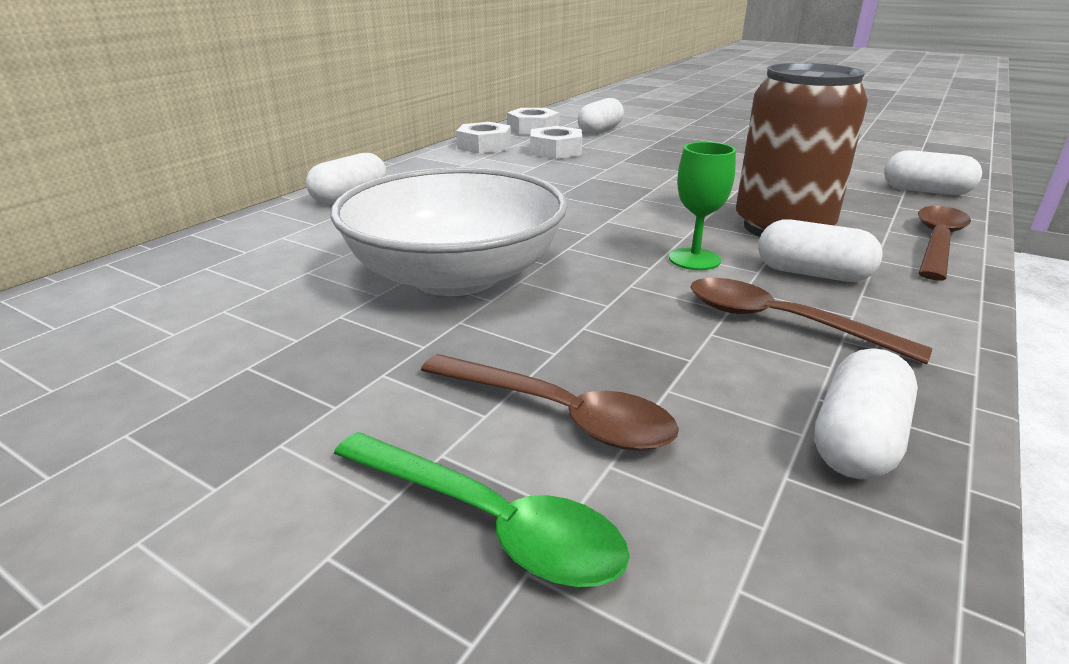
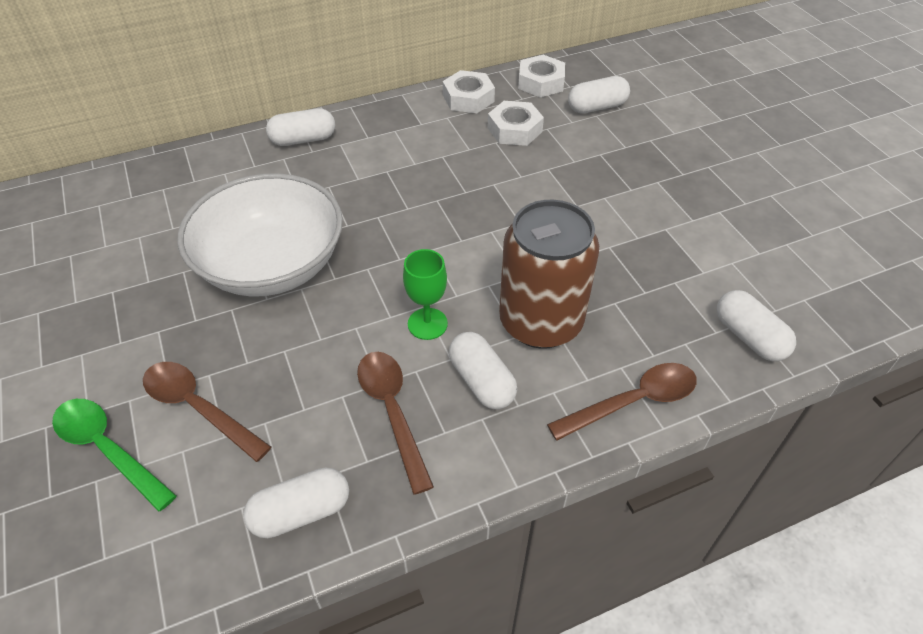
camera: 35 degrees right, 20 degrees up
green spoon [334,432,630,587] -> green spoon turned 150 degrees clockwise [52,399,177,512]
brown spoon [421,354,679,451] -> brown spoon turned 150 degrees clockwise [143,362,271,462]

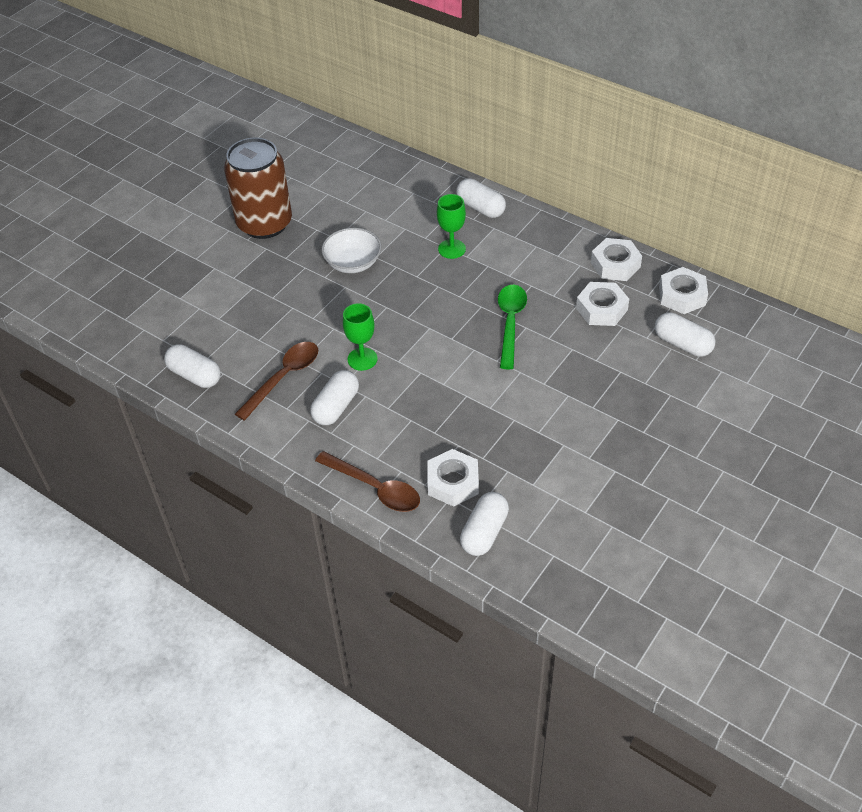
camera: 60 degrees right, 0 degrees up
green spoon [52,399,177,512] -> green spoon moved to [498,285,527,369]
brown spoon [143,362,271,462] -> none
white bowl [177,173,343,297] -> white bowl [322,228,381,273], size x0.52
brown can [499,200,599,349] -> brown can moved to [224,138,292,239]
none -> white nut [427,449,479,507]
none -> green goblet [437,194,466,259]

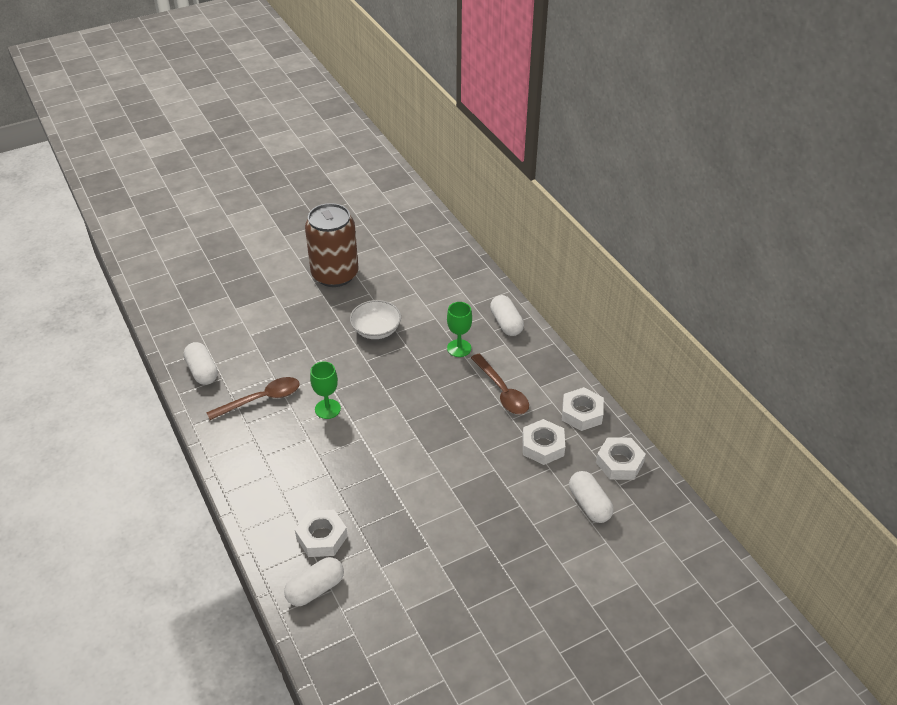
camera: 25 degrees right, 5 degrees down
white capsule [310,370,359,425] -> none
brown spoon [315,451,420,512] -> brown spoon moved to [471,354,529,414]
green spoon [498,285,527,369] -> none

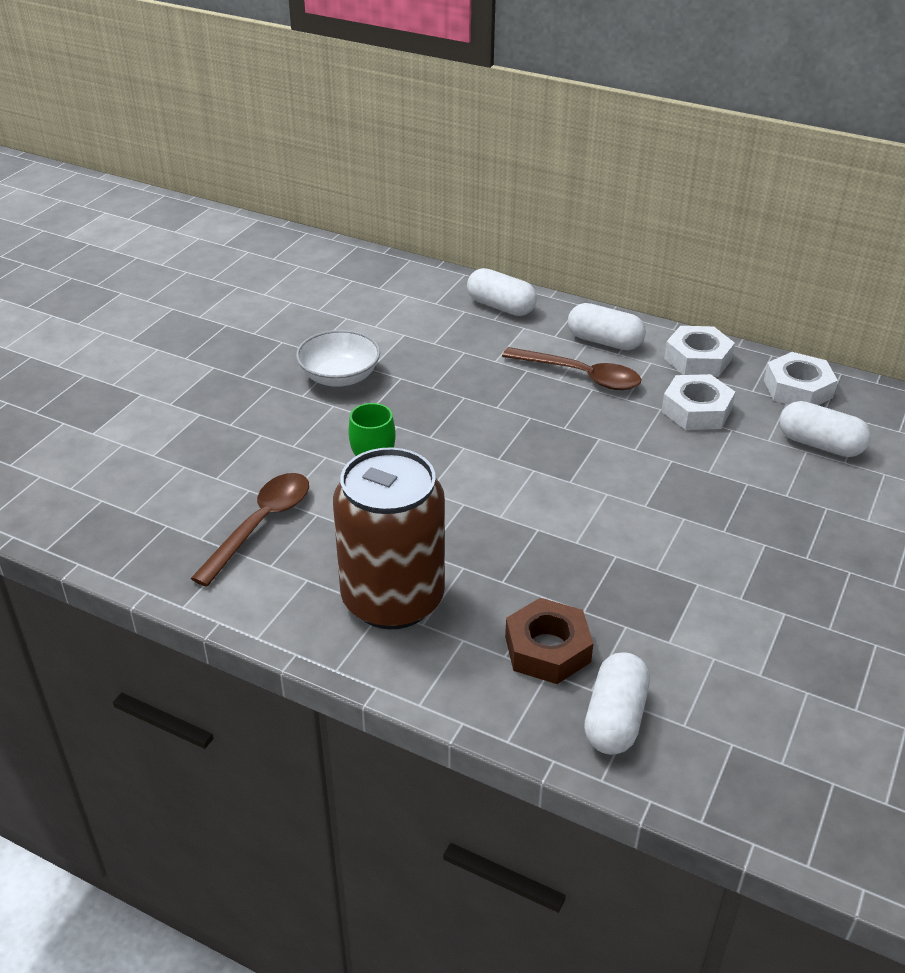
camera: 35 degrees left, 5 degrees down
white capsule [184,342,218,385] -> white capsule moved to [568,303,646,350]
white nut [295,510,348,557] -> brown nut [505,598,594,684]
brown can [305,203,359,287] -> brown can moved to [333,447,445,630]
green goblet [447,302,472,357] -> none

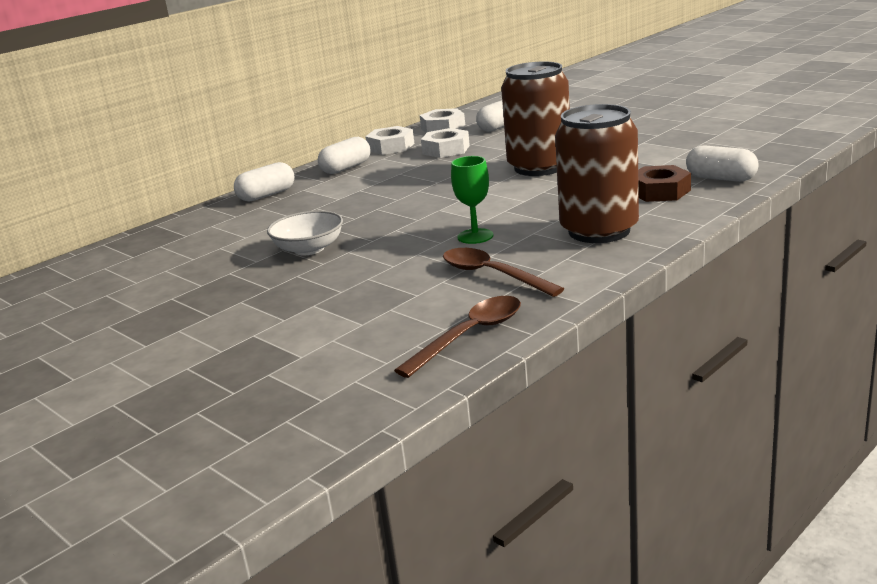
camera: 70 degrees left, 15 degrees down
brown spoon [502,347,642,390] -> brown spoon moved to [394,296,521,378]
none -> brown can [501,61,570,176]

